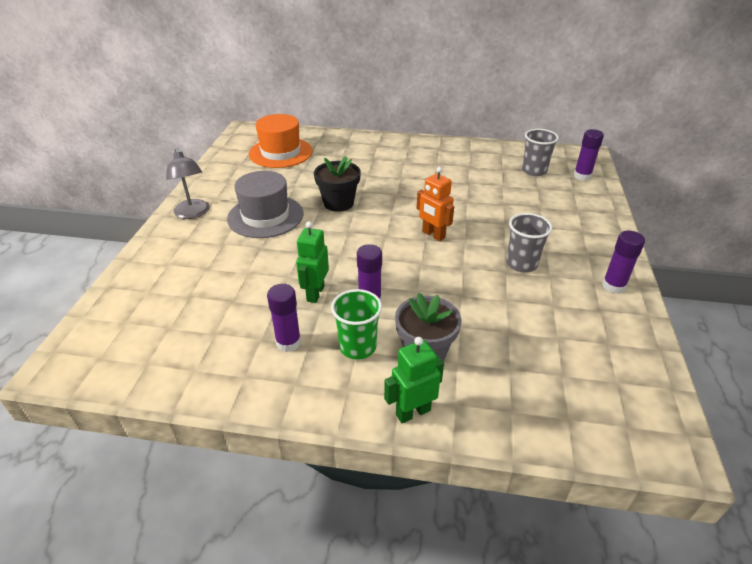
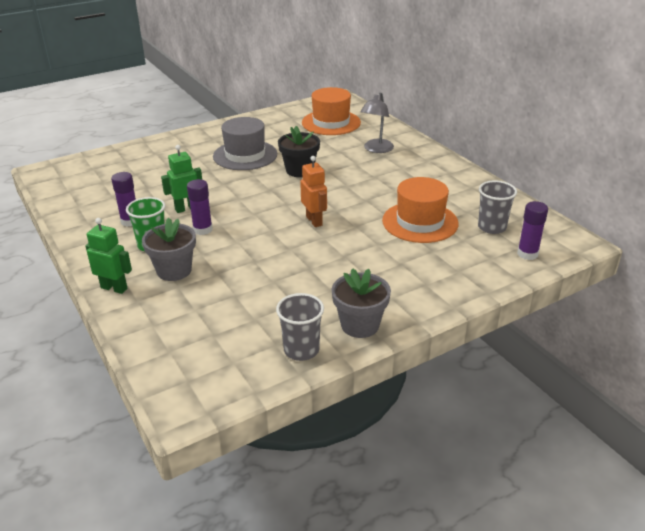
camera: 50 degrees right, 5 degrees down
grey lamp [166,148,210,219] -> grey lamp moved to [360,92,394,153]
orange robot [416,167,454,241] -> orange robot turned 150 degrees clockwise [300,156,327,227]
grey cup [506,213,553,272] -> grey cup moved to [276,293,324,361]
purple glue stick [602,231,645,294] -> grey flower pot [332,268,391,338]
none -> orange hat [382,177,459,243]

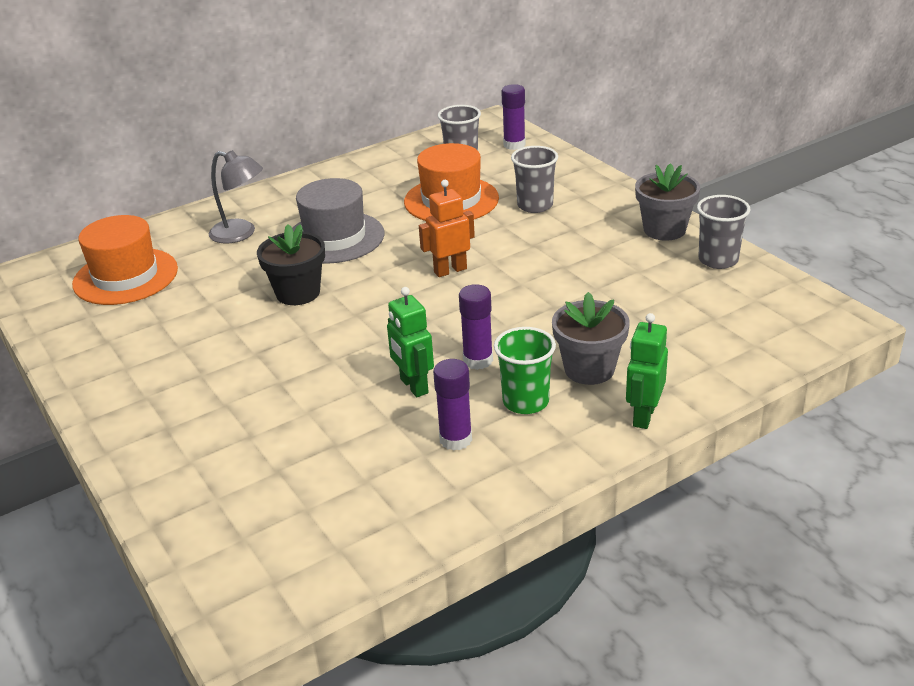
camera: 90 degrees left, 0 degrees up
grey hat [213,117,277,170] -> grey hat moved to [292,178,384,264]
none -> grey cup [511,146,558,213]

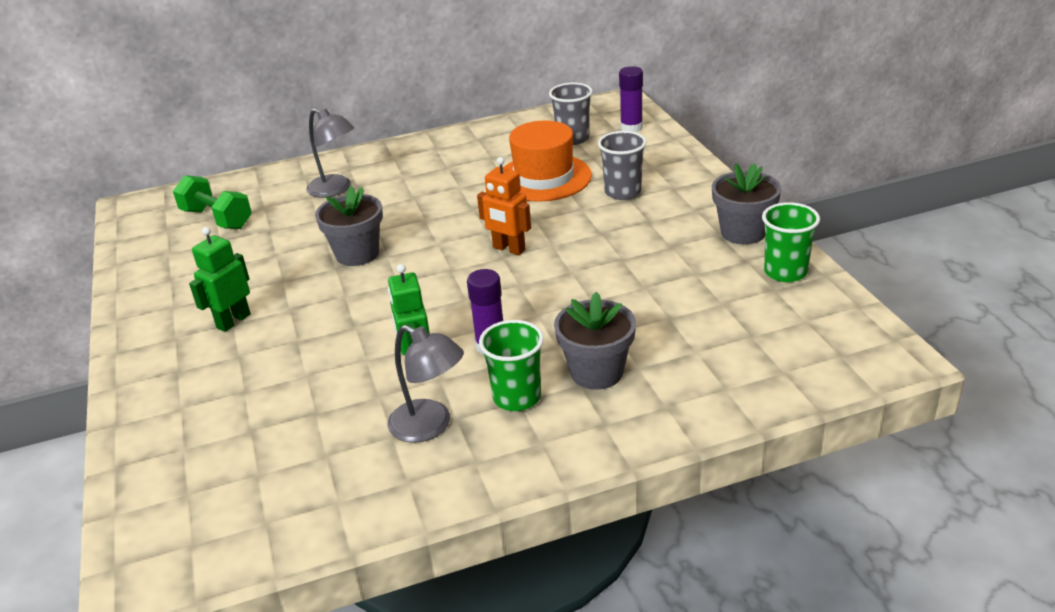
camera: 15 degrees right, 0 degrees up
orange hat [72,215,178,305] -> green dumbbell [173,175,252,229]
black flower pot [257,224,325,305] -> grey flower pot [315,186,383,266]
grey hat [292,178,384,264] -> none
orange robot [419,180,475,277] -> orange robot turned 135 degrees counterclockwise [477,157,531,255]
purple glue stick [433,359,472,451] -> grey lamp [387,325,464,443]
green robot [626,313,668,429] -> green robot moved to [189,227,251,332]
grey cup [697,195,751,269] -> green cup [762,202,820,282]

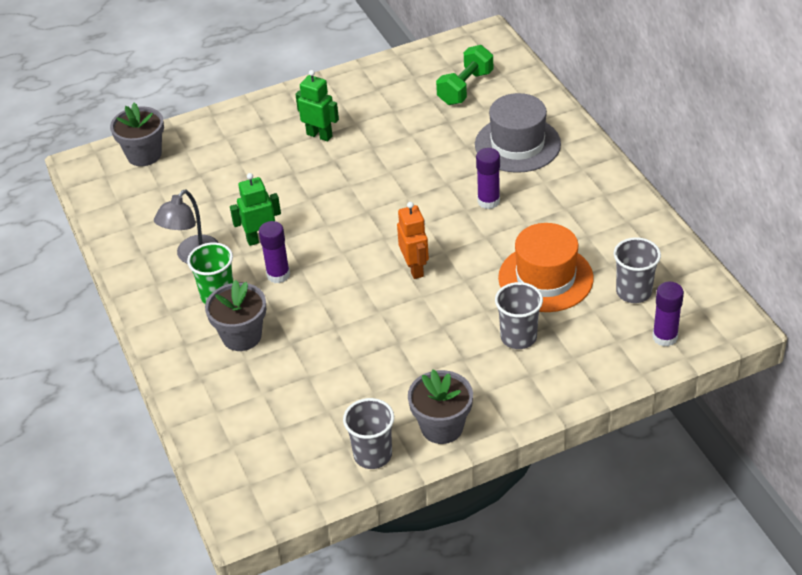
camera: 85 degrees right, 10 degrees up
grey lamp [306,108,354,198] -> grey hat [475,93,561,173]
grey flower pot [315,186,383,266] -> grey flower pot moved to [110,103,164,166]
orange robot [477,157,531,255] -> orange robot turned 135 degrees clockwise [397,202,429,279]
green cup [762,202,820,282] -> grey cup [343,398,394,469]
none -> purple glue stick [476,148,500,209]

